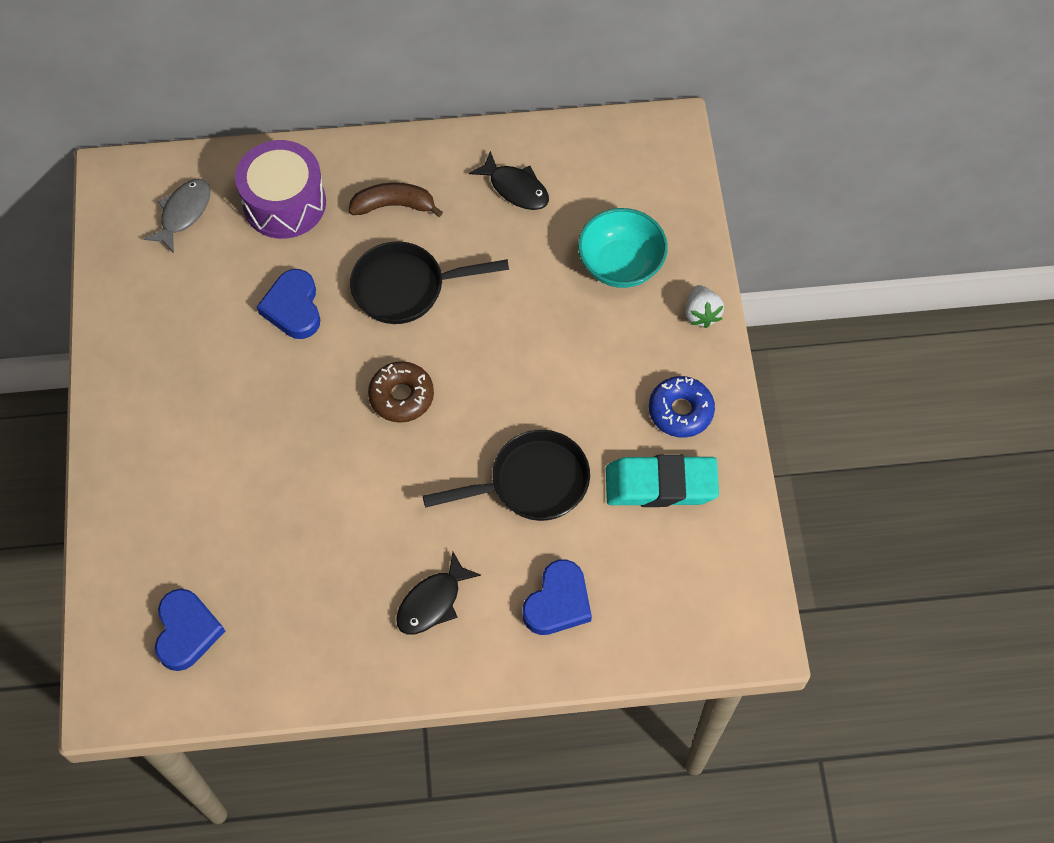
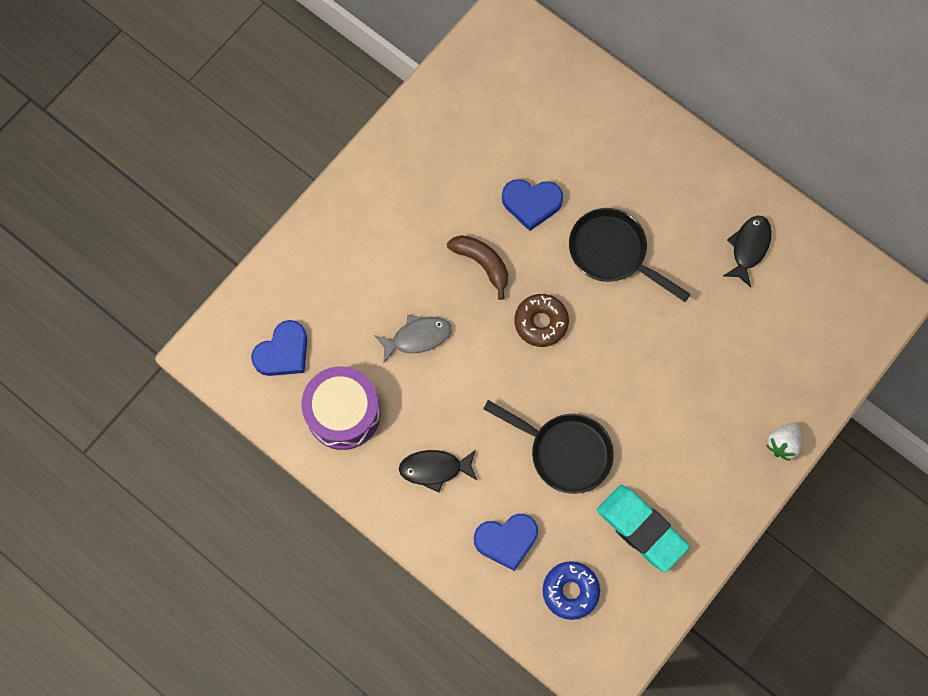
camera: 45 degrees right, 10 degrees up
grey fish [144,179,210,253] -> grey fish moved to [374,315,452,363]
purple drum [235,140,326,239] -> purple drum moved to [301,366,381,450]
blue heart [257,269,320,339] -> blue heart turned 120 degrees counterclockwise [502,179,563,231]
brown banana [349,183,443,217] -> brown banana moved to [447,235,508,300]
black fish [469,151,549,210] -> black fish turned 150 degrees counterclockwise [723,215,772,287]
turquoise bowl [578,208,668,288] -> none
blue donut [649,376,715,438] -> blue donut moved to [543,561,600,620]

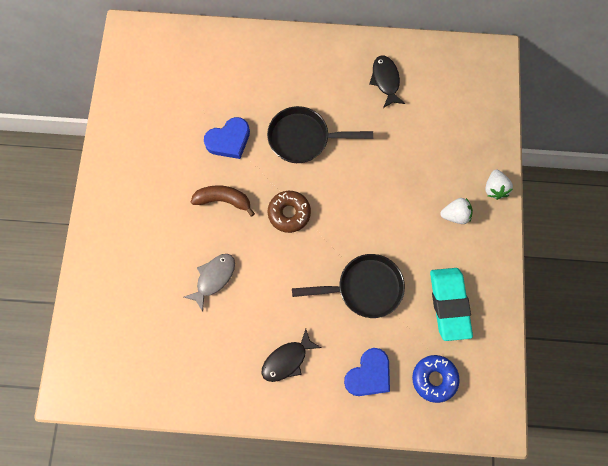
camera: 35 degrees left, 0 degrees up
blue heart [251,320,307,376] -> none
purple drum [301,366,381,450] -> none
turquoise eraser [597,485,690,572] -> turquoise eraser turned 75 degrees clockwise [430,268,473,341]
none -> white strawberry [440,198,473,224]

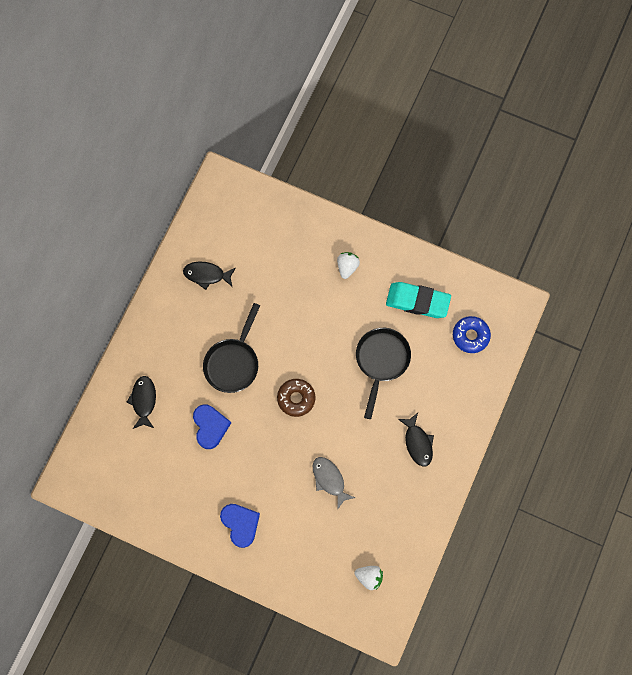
camera: 70 degrees left, 0 degrees up
brown banana [191,185,255,217] -> none
blue heart [344,348,390,396] -> blue heart moved to [220,504,260,548]
white strawberry [485,170,513,200] -> white strawberry moved to [354,566,383,590]
none -> black fish [126,376,156,429]

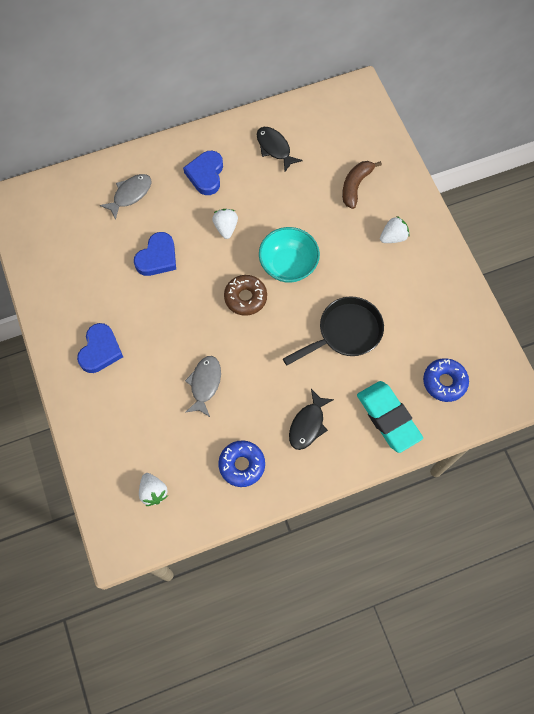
camera: 45 degrees right, 5 degrees down
black fish [126,376,156,429] -> grey fish [100,174,151,220]
black pan [203,303,260,393] -> white strawberry [212,209,238,239]
turquoise eraser [386,282,451,318] -> turquoise eraser moved to [357,381,423,453]
none -> blue heart [183,151,223,195]
none -> blue donut [218,440,265,487]
none -> turquoise bowl [259,227,320,283]
none -> brown banana [342,161,382,209]

